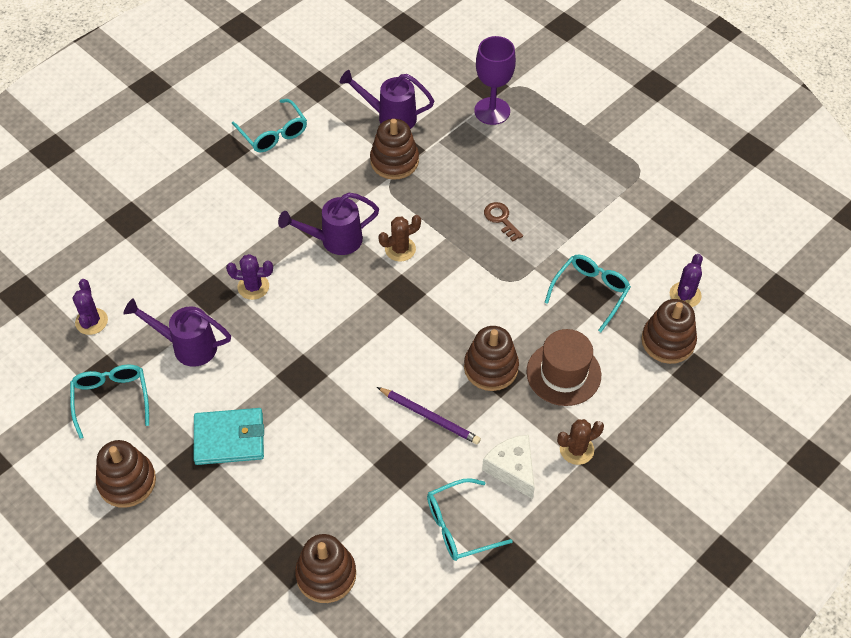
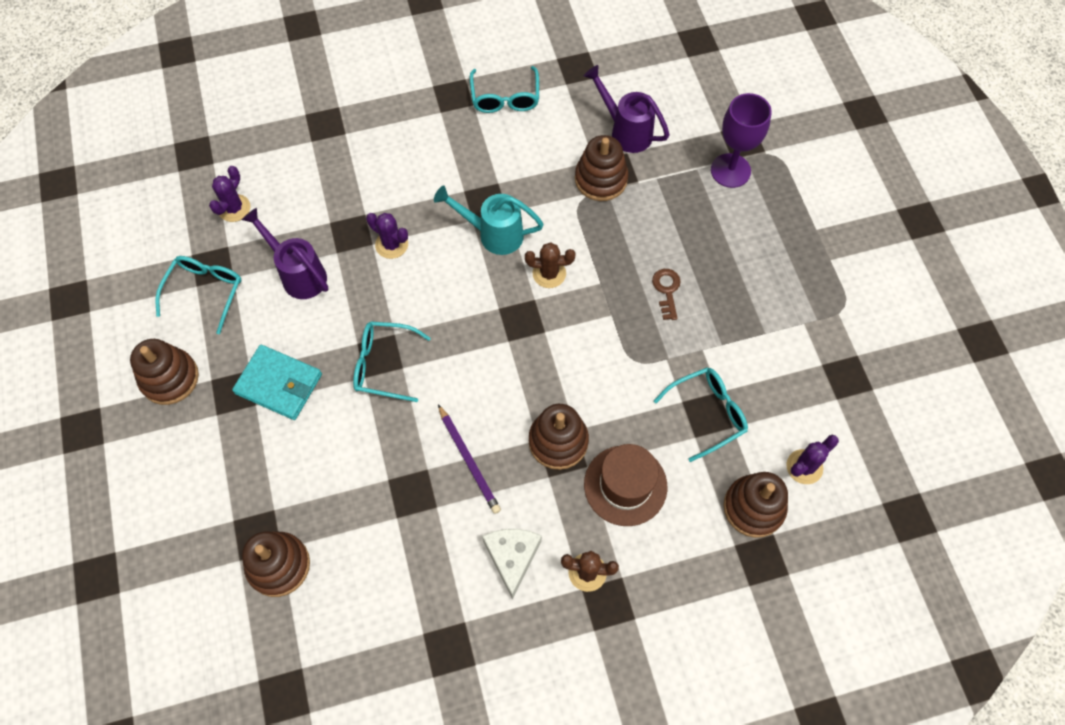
camera: 30 degrees right, 10 degrees up
purple watering can [278,193,379,255] -> turquoise watering can [434,186,544,255]
turquoise glasses [427,478,513,561] -> turquoise glasses moved to [353,321,431,402]

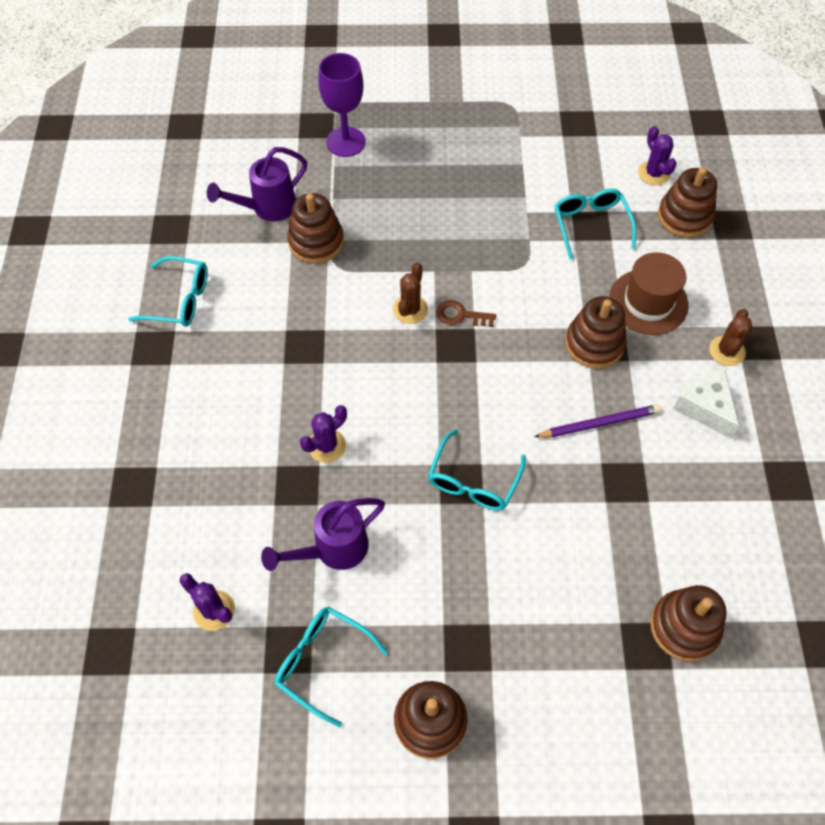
camera: 75 degrees left, 5 degrees down
turquoise wallet [232,345,322,420] -> none
turquoise watering can [434,186,544,255] -> none
white cheese [482,529,542,599] -> white cheese turned 45 degrees clockwise [673,370,739,438]
brown key [652,269,681,320] -> brown key moved to [436,300,496,327]

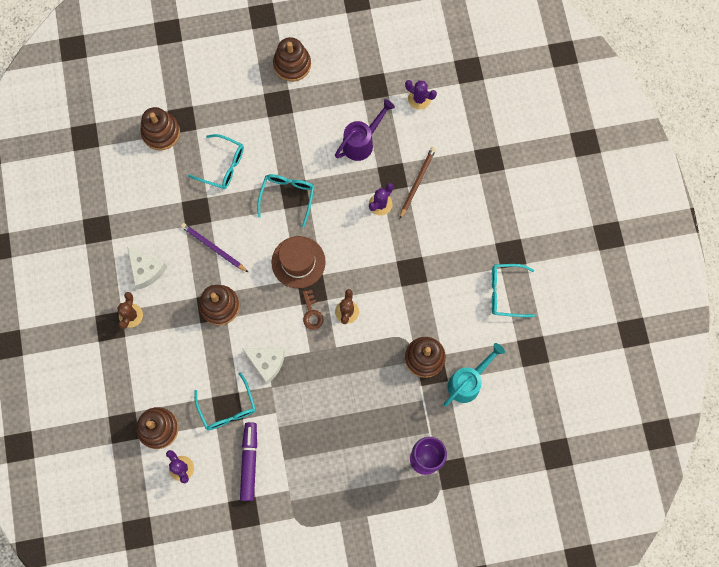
camera: 170 degrees right, 15 degrees up
purple watering can [207,147,307,222] -> turquoise watering can [444,343,505,406]
turquoise glasses [275,607,388,727] -> turquoise glasses moved to [188,134,244,189]
brown key [436,300,496,327] -> brown key turned 75 degrees clockwise [302,290,323,330]
purple pencil [534,404,661,438] -> purple pencil turned 60 degrees clockwise [181,223,248,272]
brown hat [609,252,689,335] -> brown hat moved to [271,236,326,289]
none -> purple marker [240,422,257,501]
none -> white cheese [242,348,285,384]
none -> brown pencil [400,147,436,219]

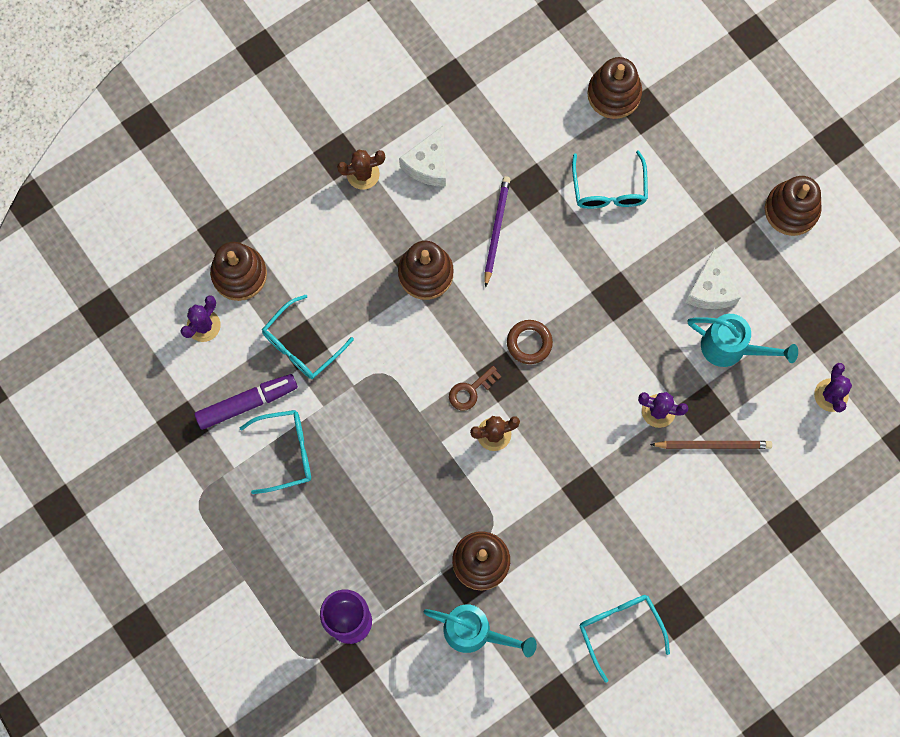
camera: 65 degrees right, 0 degrees up
white cheese [242,348,285,384] -> white cheese moved to [685,248,741,309]
turquoise glasses [257,174,314,227] -> turquoise glasses moved to [240,410,311,494]
brown hat [271,236,326,289] -> brown ring [507,320,553,364]
purple watering can [335,99,395,161] -> turquoise watering can [688,314,798,367]

